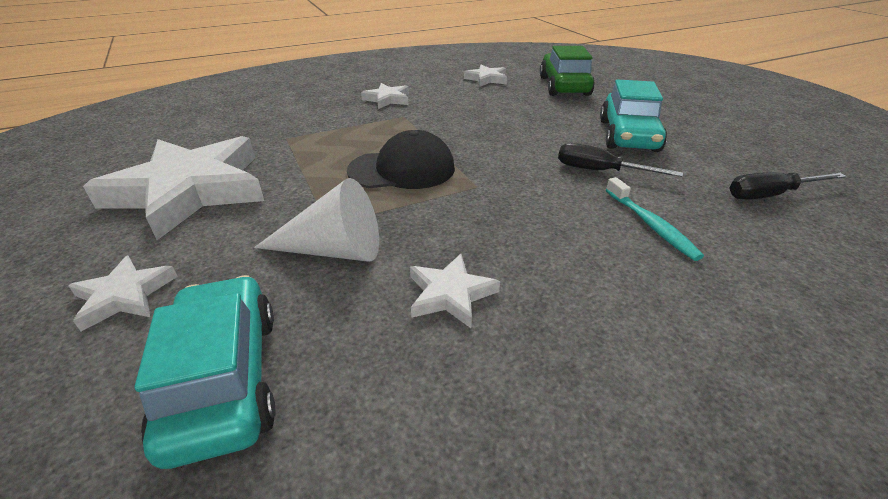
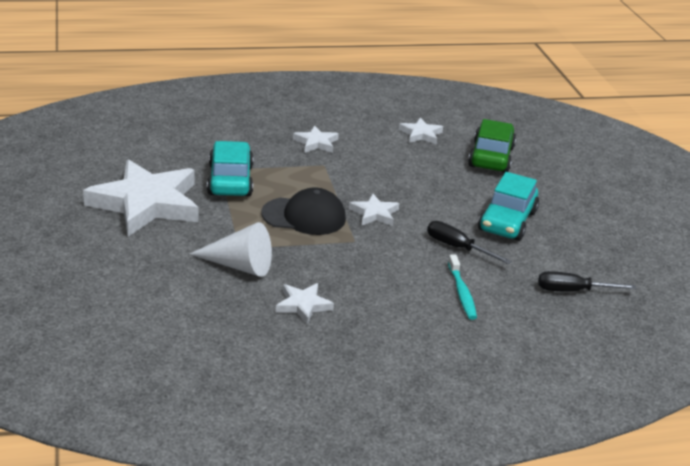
camera: 10 degrees right, 5 degrees down
white star [68,256,178,331] -> white star moved to [349,193,399,226]
turquoise car [134,275,276,469] -> turquoise car moved to [207,141,254,196]

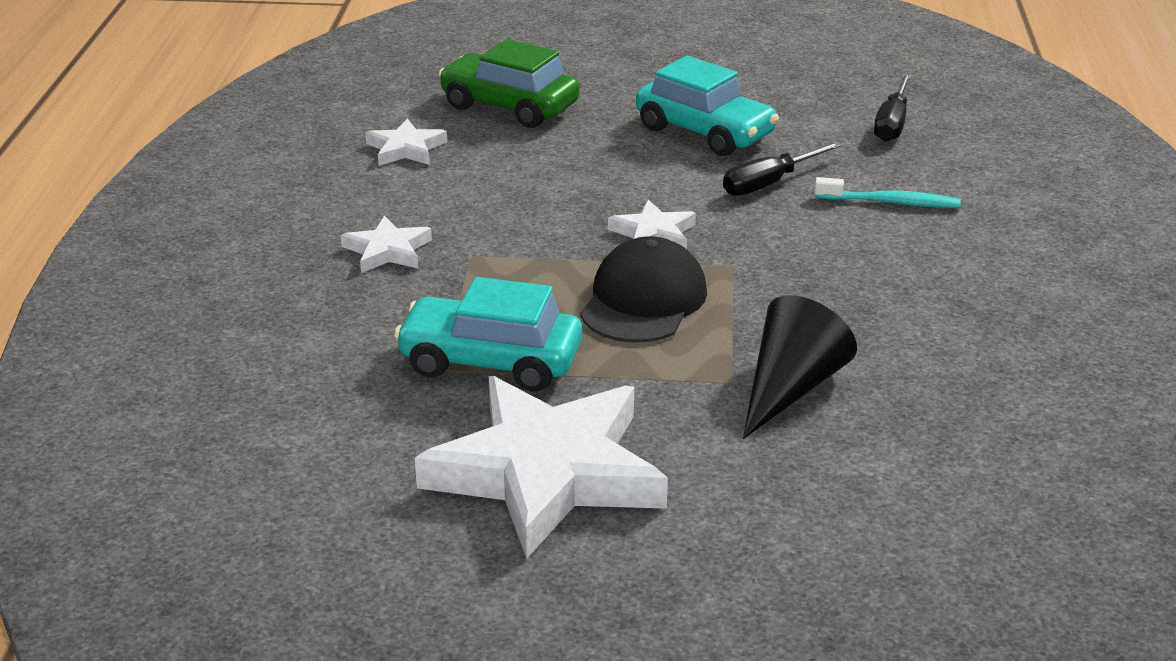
camera: 70 degrees left, 0 degrees up
white cone [190,222,272,277] -> black cone [743,295,857,439]
white star [276,283,334,324] -> none

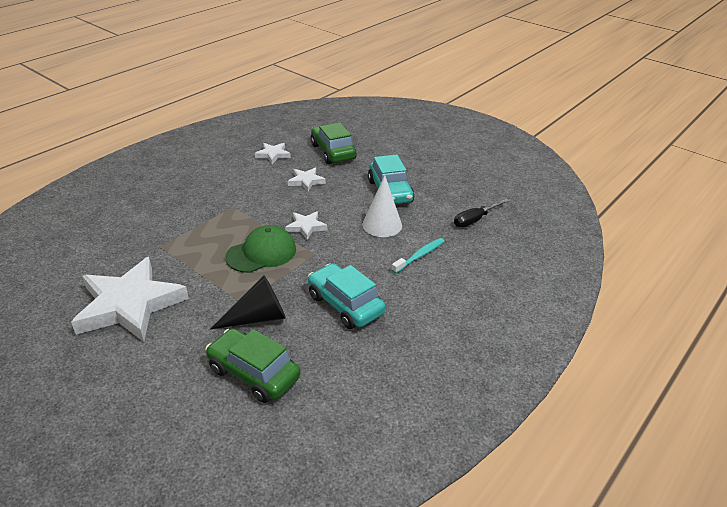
camera: 35 degrees right, 5 degrees up
white star [341,215,432,273] -> white star moved to [288,168,326,192]
turquoise car [394,277,582,391] -> turquoise car moved to [308,263,385,329]
black cap [580,236,707,343] -> green cap [225,225,296,273]
black screwdriver [723,142,842,196] -> white cone [362,175,402,237]
turquoise toothbrush [815,177,961,208] -> turquoise toothbrush turned 90 degrees counterclockwise [392,238,444,274]
none -> green car [205,328,301,403]

